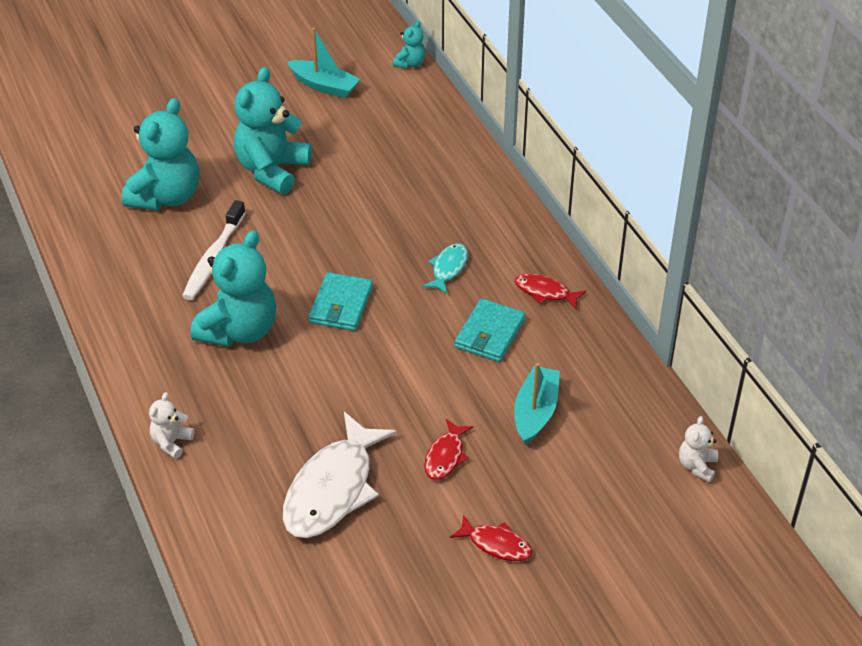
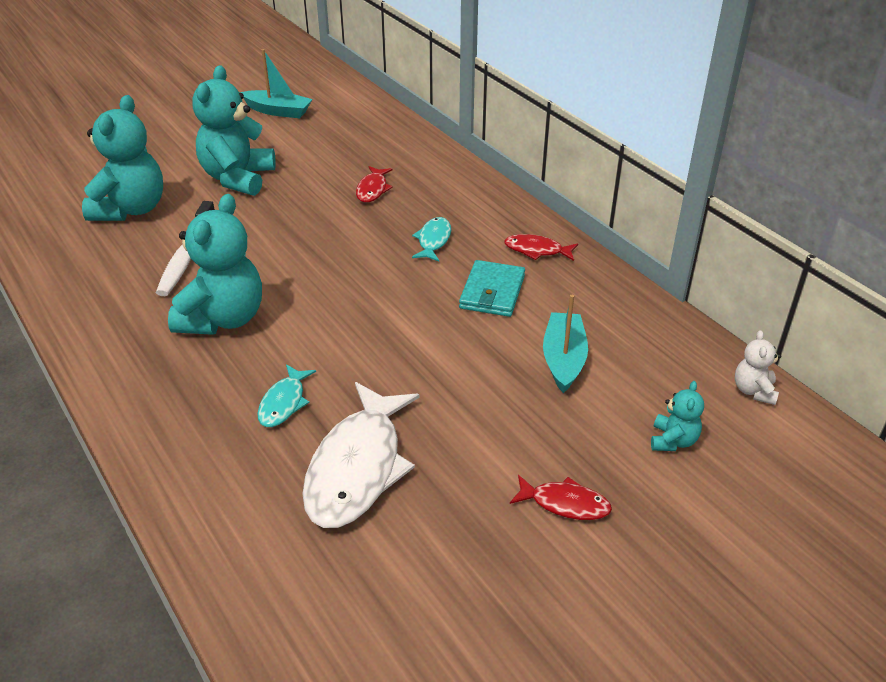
camera: 10 degrees left, 5 degrees down
white teddy bear [149,392,194,459] -> none
turquoise wallet [308,272,373,331] -> none
turquoise teddy bear [393,21,426,69] -> turquoise teddy bear moved to [651,381,704,451]
red fish [424,419,473,480] -> red fish moved to [356,166,393,203]
none -> turquoise fish [257,364,316,427]

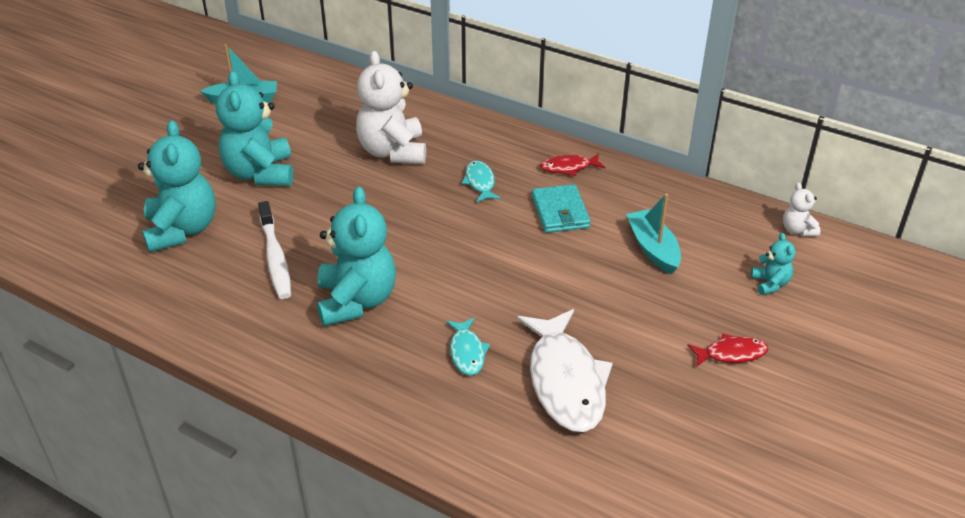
camera: 25 degrees left, 0 degrees up
red fish [356,166,393,203] -> white teddy bear [356,51,426,164]

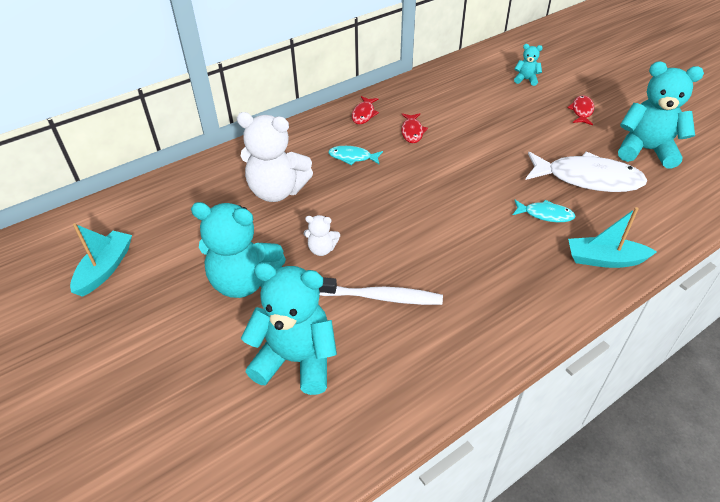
camera: 65 degrees left, 5 degrees up
turquoise teddy bear [317,186,396,327] -> turquoise teddy bear moved to [618,62,704,168]
turquoise wallet [532,184,591,233] -> red fish [401,113,428,143]
turquoise boat [626,193,681,275] -> turquoise boat moved to [568,207,657,268]
white teddy bear [783,182,820,237] -> white teddy bear moved to [304,215,340,256]

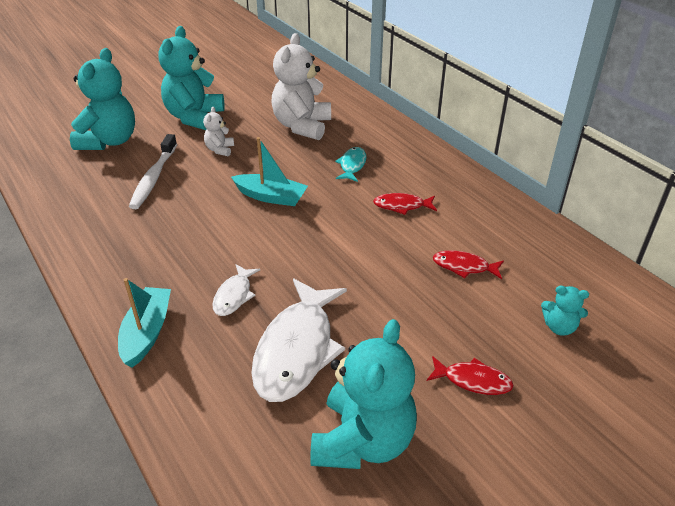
camera: 90 degrees right, 5 degrees down
turquoise boat [70,223,132,297] -> turquoise boat moved to [231,137,308,206]
red fish [352,96,379,124] -> red fish moved to [433,251,504,279]
turquoise fish [513,200,576,222] -> white fish [212,264,260,316]
turquoise teddy bear [514,44,543,86] -> turquoise teddy bear turned 90 degrees clockwise [541,286,589,336]

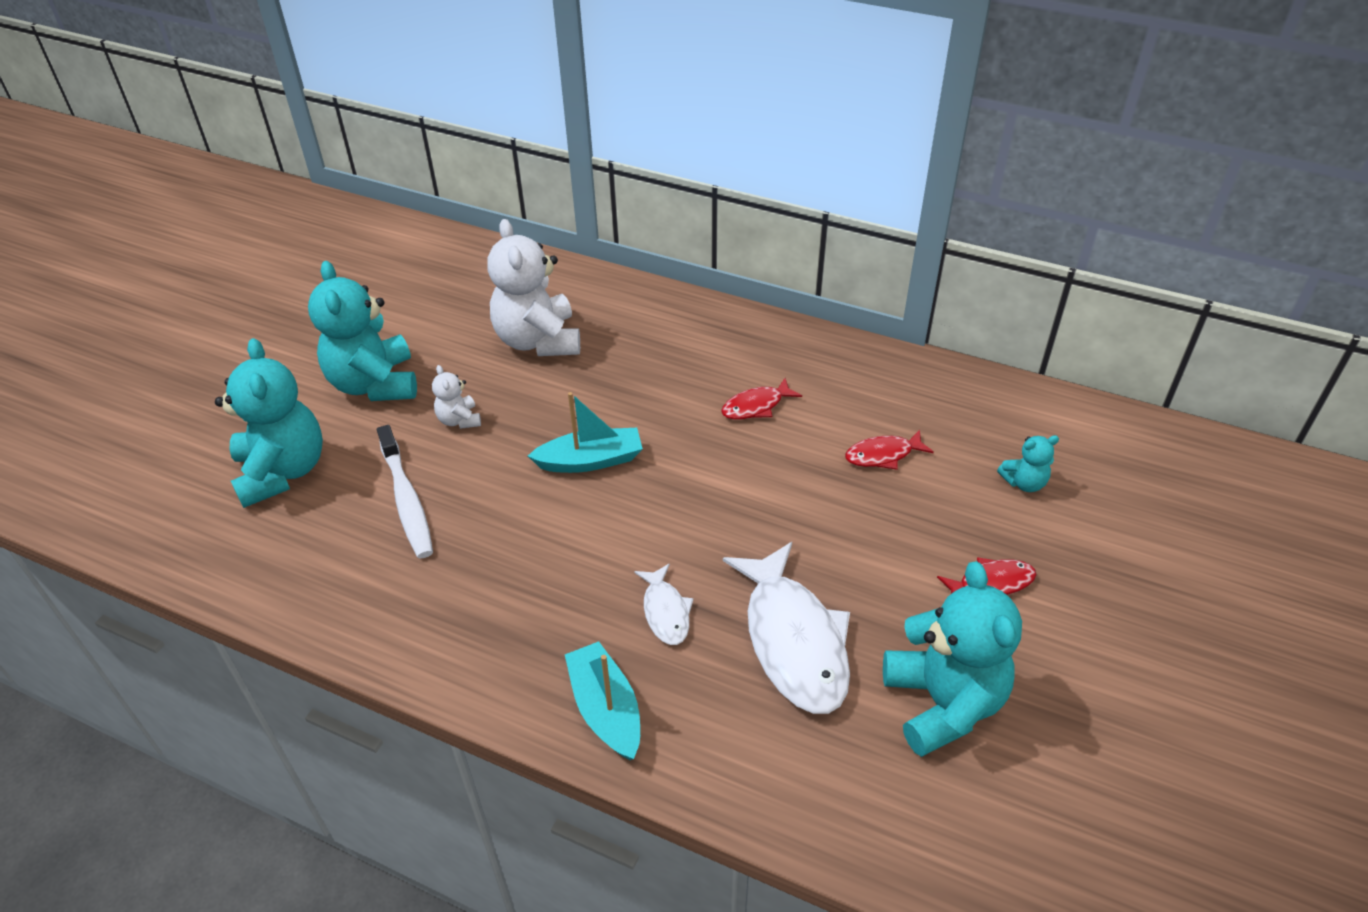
camera: 30 degrees left, 5 degrees up
turquoise fish [335,147,367,182] -> none

